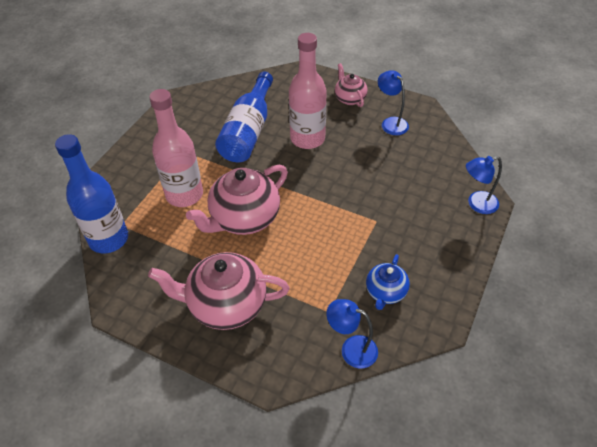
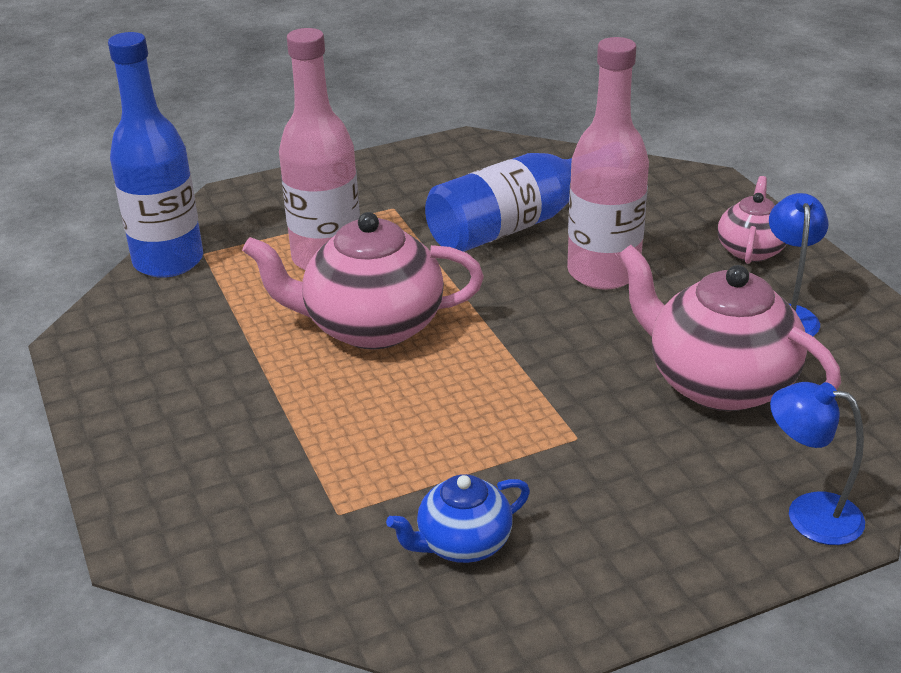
camera: 40 degrees right, 15 degrees down
pink teapot [148,252,289,330] -> pink teapot moved to [618,245,841,411]
blue lamp [327,299,378,369] -> none

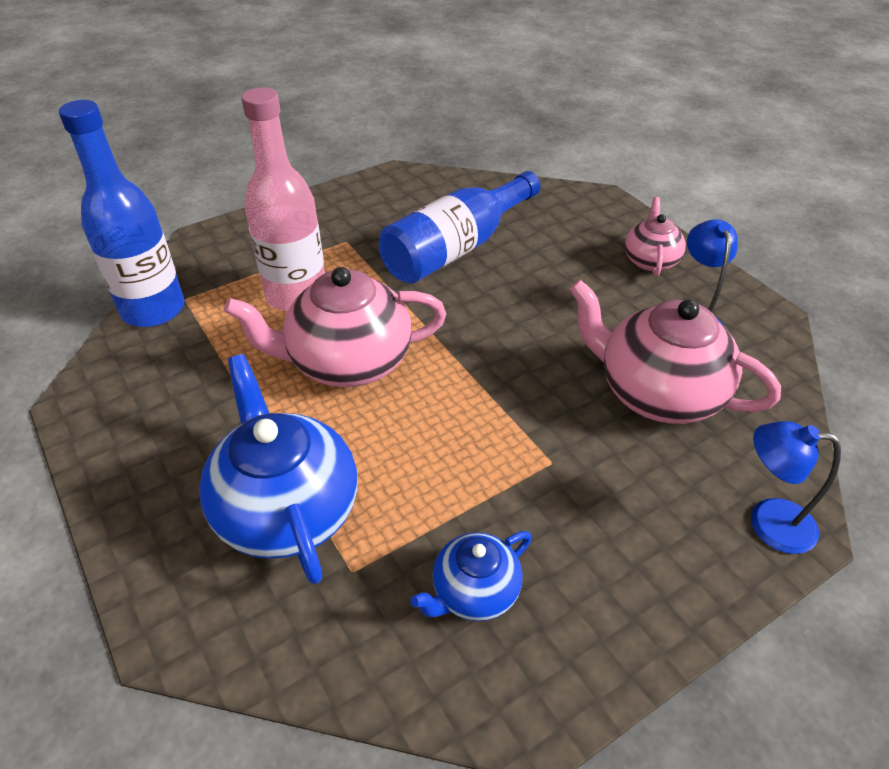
camera: 10 degrees left, 10 degrees up
pink bottle [567,37,649,290] -> none
none -> blue teapot [199,354,357,584]

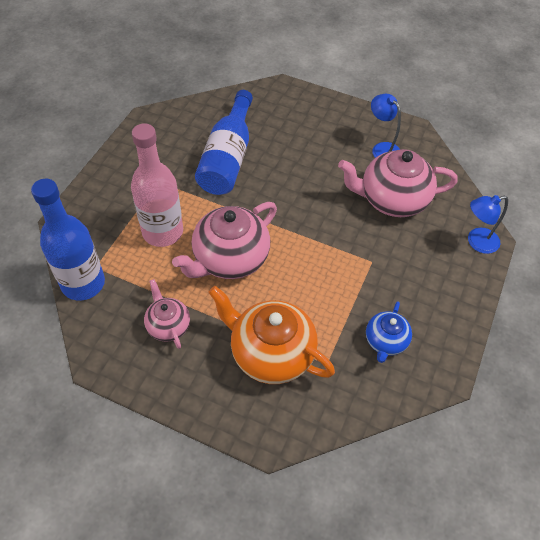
camera: 35 degrees left, 10 degrees up
blue teapot [199,354,357,584] -> orange teapot [208,286,335,384]
pink teapot [625,197,686,276] -> pink teapot moved to [144,279,190,349]

